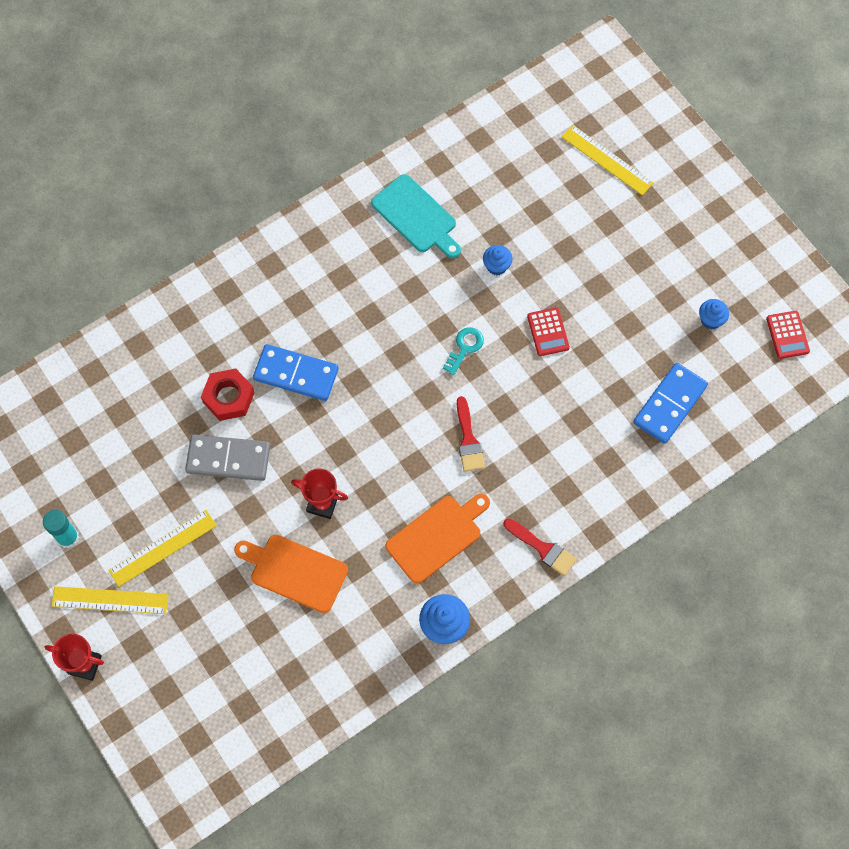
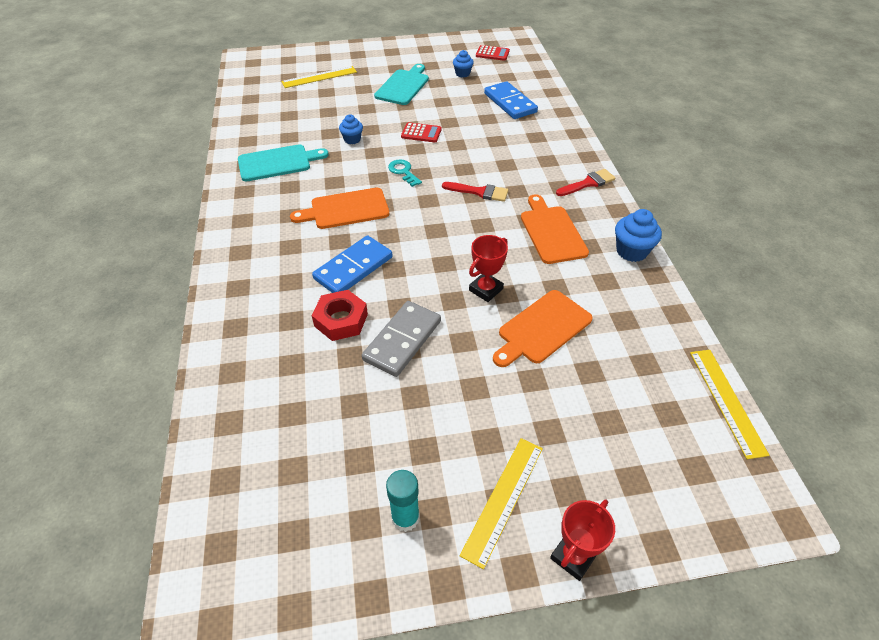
camera: 65 degrees left, 20 degrees down
yellow ruler [108,510,217,587] -> yellow ruler moved to [690,350,770,459]
none -> orange cutting board [290,188,389,229]
none -> turquoise cutting board [374,64,429,105]

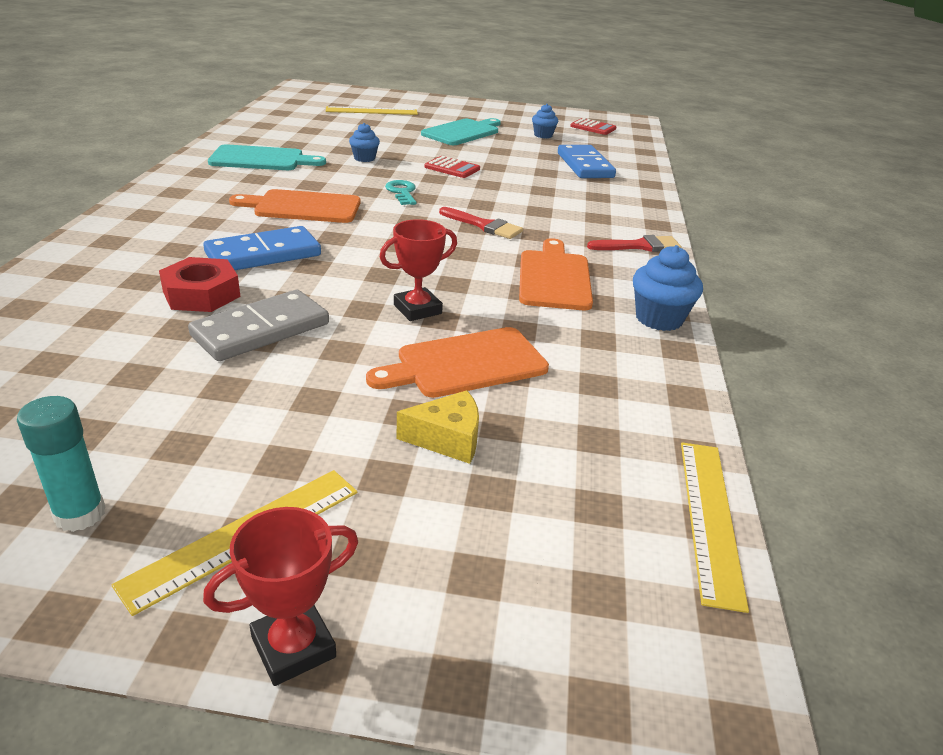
camera: 15 degrees right, 15 degrees down
none -> yellow cheese [397,390,479,464]

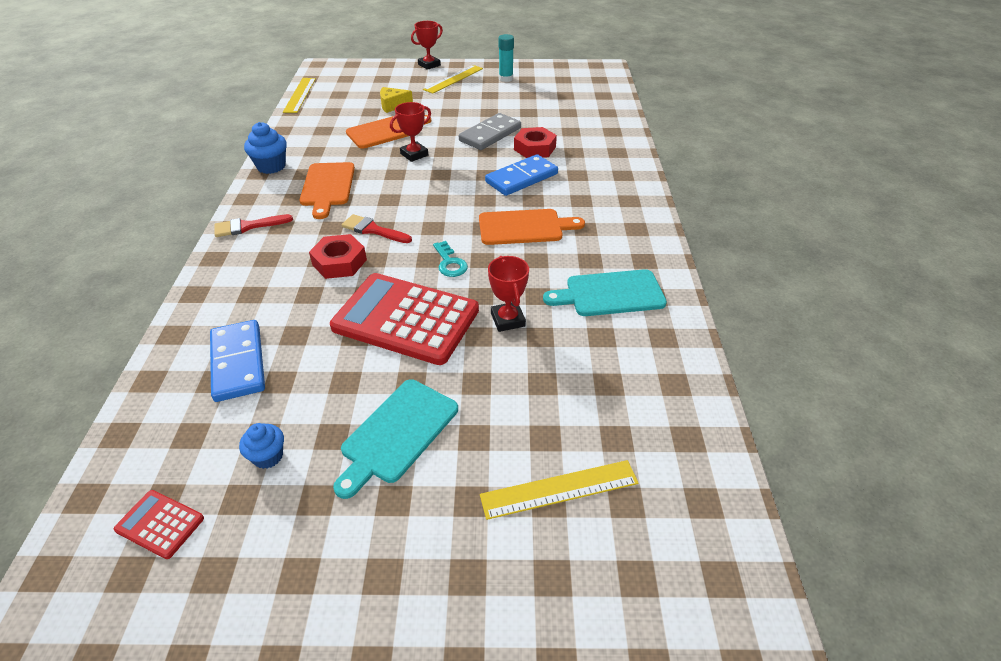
camera: 175 degrees right, 10 degrees up
blue cupcake [349,123,380,162] -> red trophy [488,256,529,332]
red calculator [425,156,480,178] -> red calculator [330,273,479,365], size x2.33
none -> red nut [309,234,367,279]

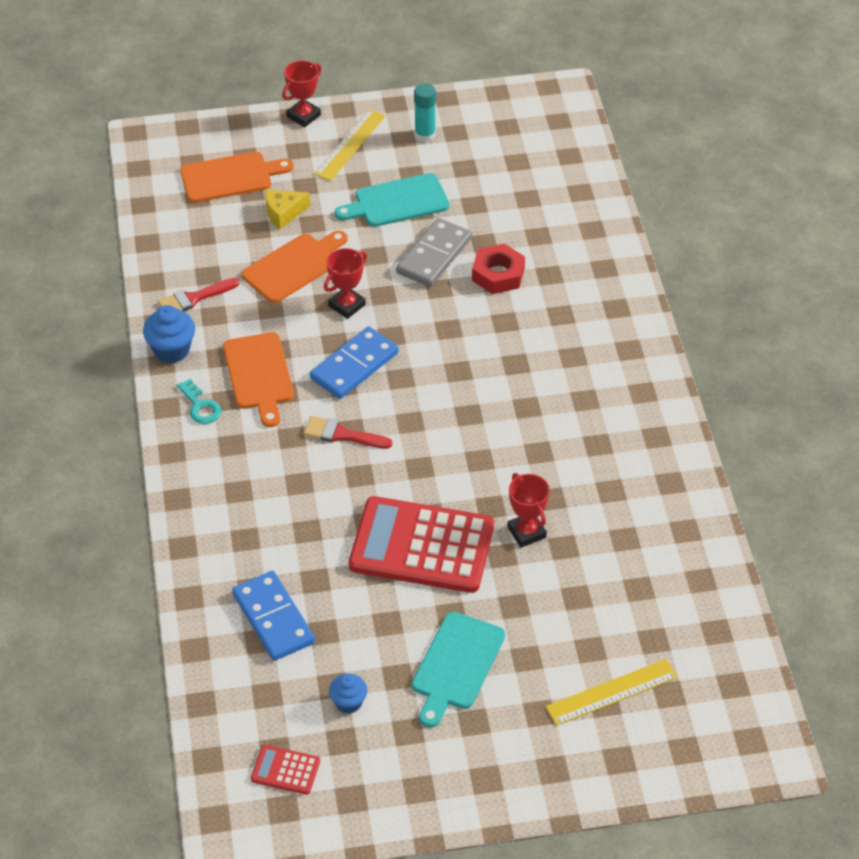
camera: 10 degrees left, 5 degrees up
red brush [215,214,293,237] -> red brush moved to [158,278,239,312]
yellow ruler [283,78,316,113] -> none
red nut [309,234,367,279] -> none
turquoise key [433,241,468,277] -> turquoise key moved to [177,379,221,424]
orange cutting board [479,209,585,245] -> orange cutting board moved to [180,152,294,203]
blue domino [485,154,558,196] -> blue domino moved to [310,327,399,399]
turquoise cutting board [543,269,667,316] -> turquoise cutting board moved to [335,173,449,227]

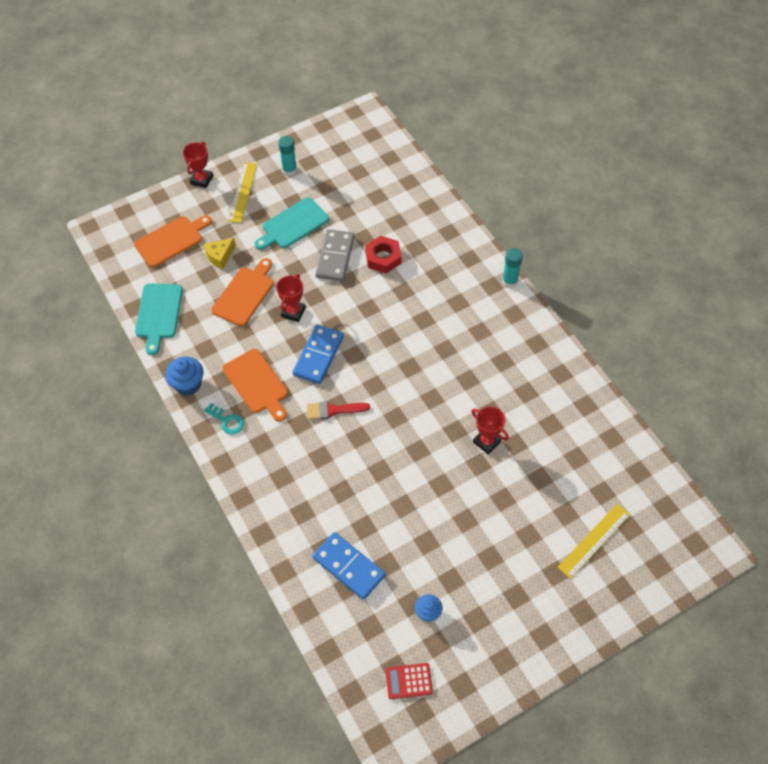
camera: 20 degrees left, 10 degrees up
red brush [158,278,239,312] -> none
red calculator [349,496,494,593] -> none
turquoise cutting board [412,612,505,728] -> turquoise cutting board moved to [135,283,183,355]
none -> turquoise glue stick [502,248,523,288]

